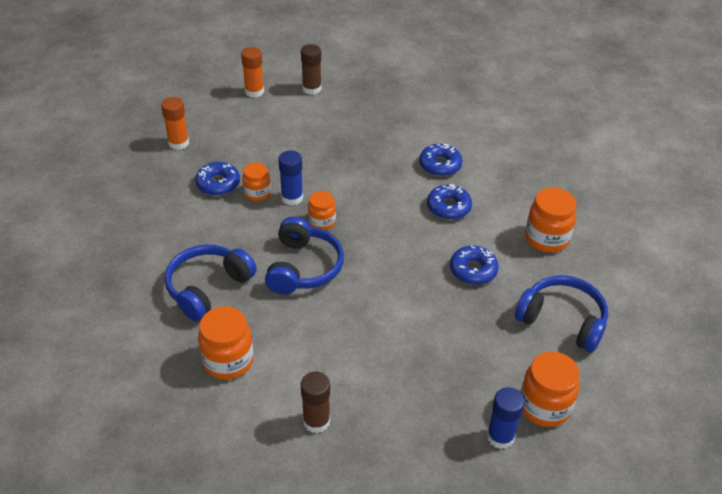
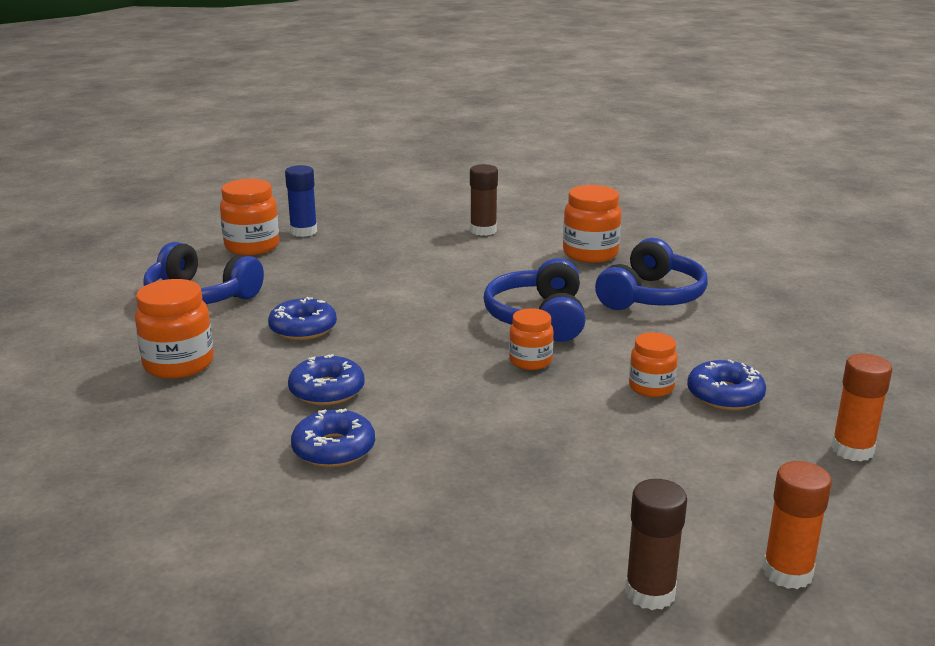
camera: 175 degrees right, 20 degrees down
blue glue stick [278,150,303,206] -> none

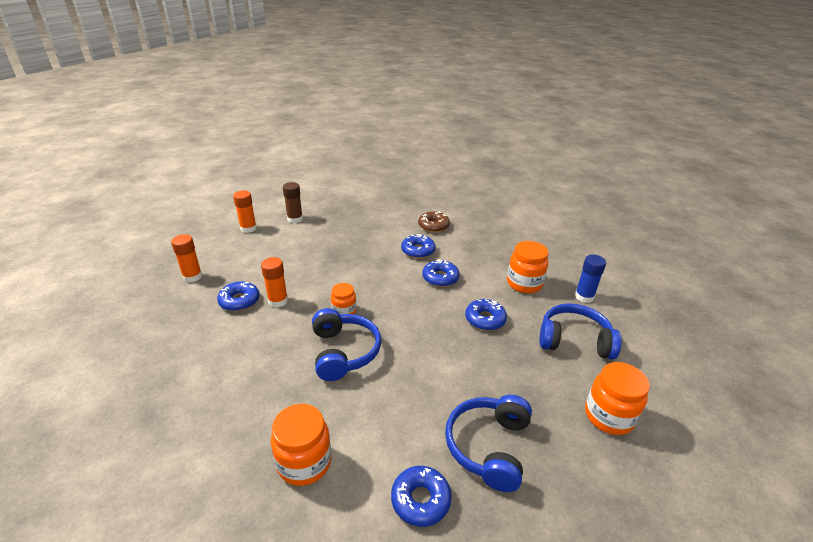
camera: 165 degrees right, 10 degrees up
blue glue stick [285,165,317,237] -> blue glue stick moved to [575,254,606,303]
brown glue stick [470,164,498,236] -> blue donut [391,466,452,527]
blue headphones [595,238,708,310] -> blue headphones moved to [445,395,532,492]
orange jar [629,332,678,397] -> orange glue stick [261,257,288,307]
none -> brown donut [418,211,450,232]

